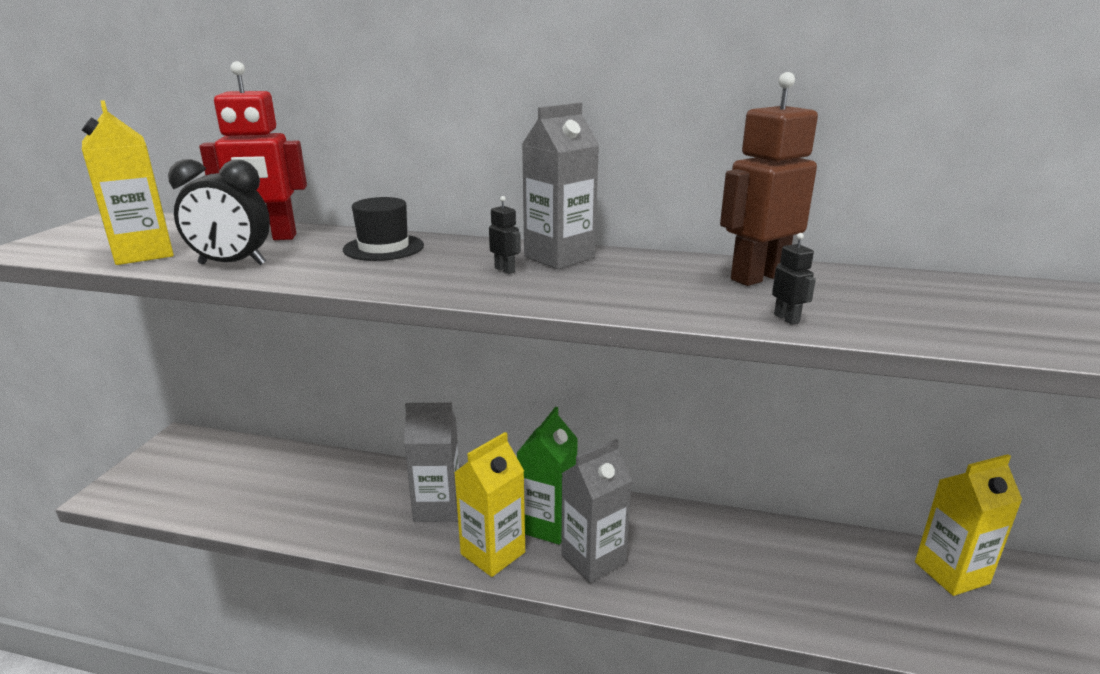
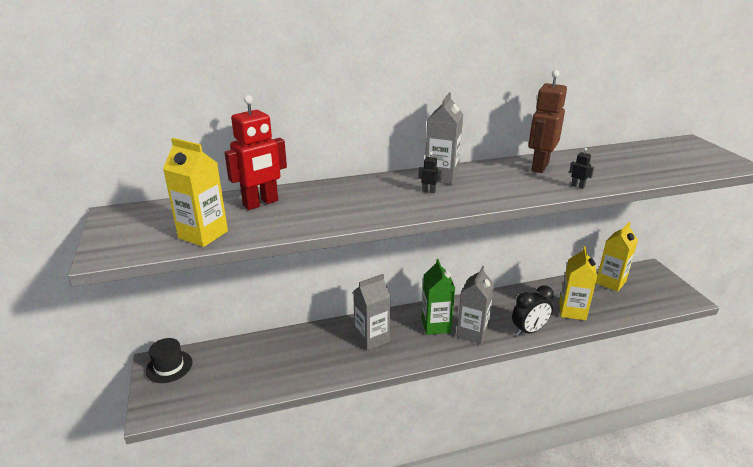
camera: 30 degrees left, 5 degrees up
black clock [168,159,270,265] -> black clock moved to [512,285,554,336]
black hat [343,197,424,261] -> black hat moved to [146,338,192,383]
yellow carton [454,432,525,577] -> yellow carton moved to [559,246,597,320]

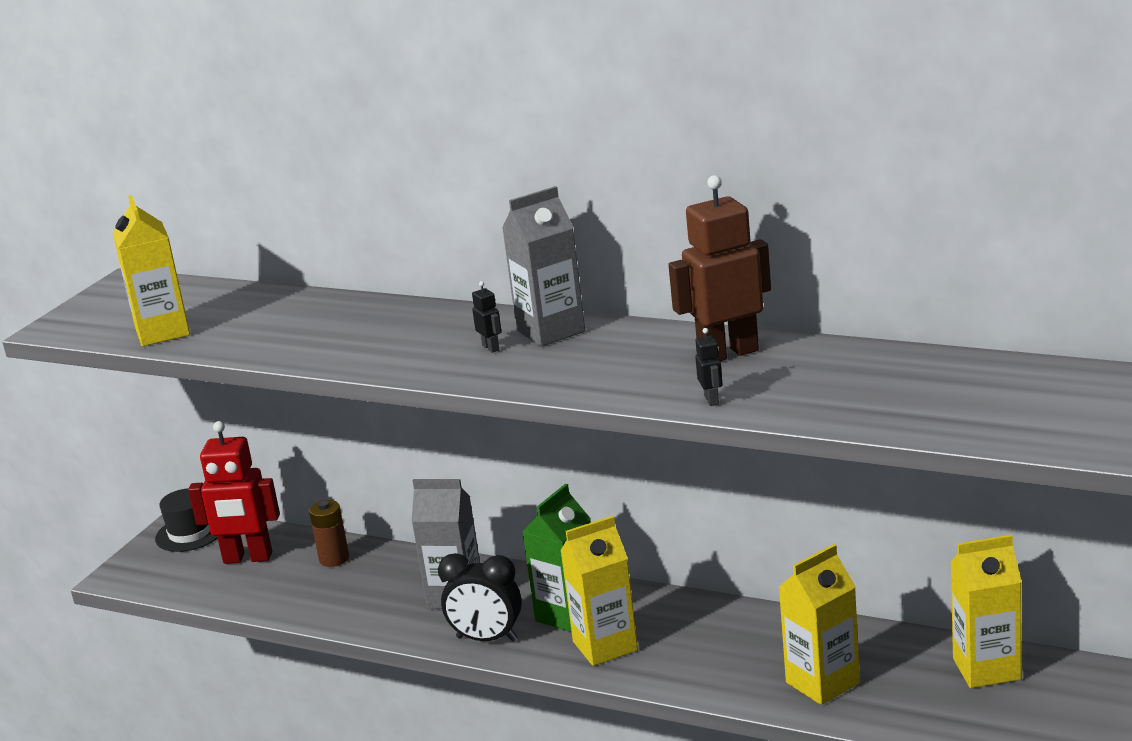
camera: 45 degrees right, 5 degrees down
red robot [224,95,287,210] -> red robot moved to [188,421,280,564]
grey carton [457,266,494,344] -> yellow carton [560,516,638,666]
black clock [512,285,554,336] -> black clock moved to [438,553,522,642]
none -> brown battery [309,500,349,567]

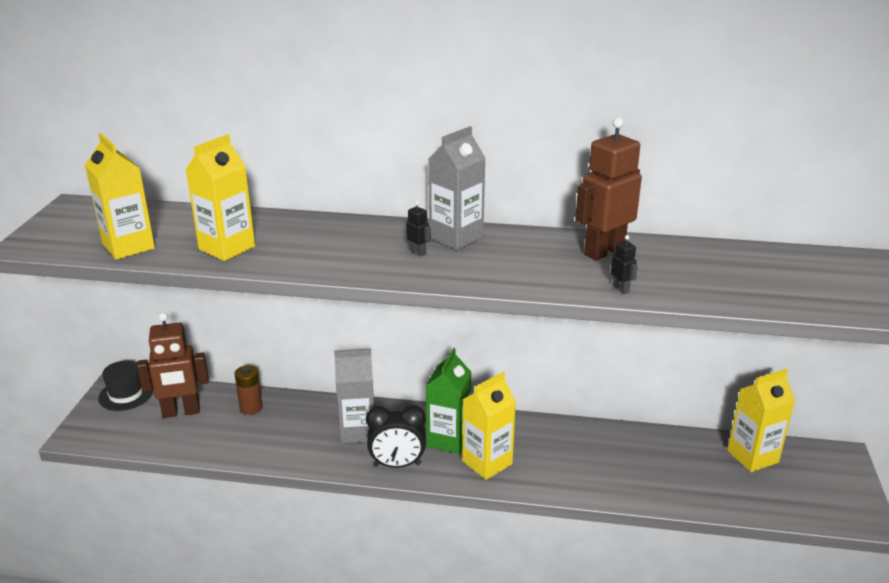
camera: 20 degrees left, 5 degrees up
red robot [188,421,280,564] -> brown robot [137,312,209,418]
yellow carton [779,544,860,705] -> yellow carton moved to [186,134,255,261]

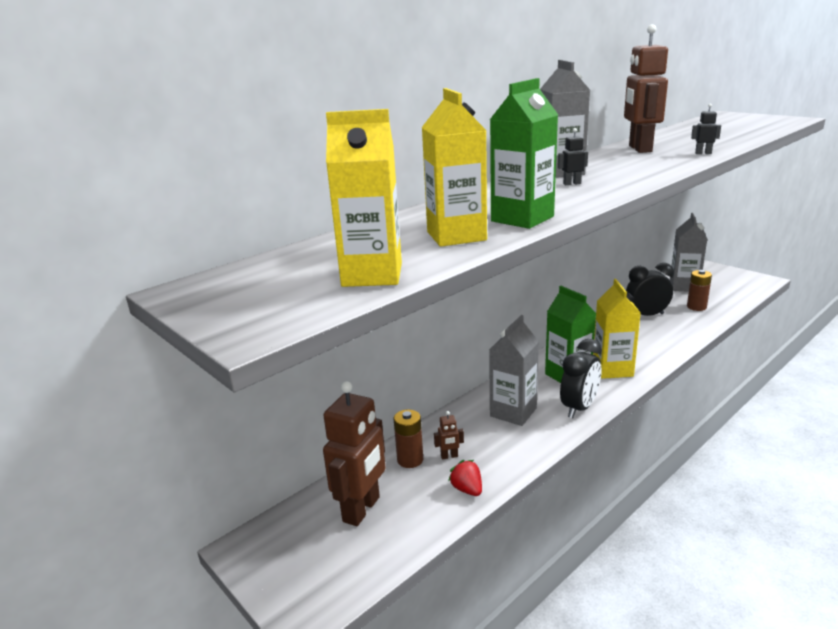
camera: 50 degrees left, 5 degrees down
black hat [98,361,153,411] -> none
yellow carton [727,369,795,472] -> grey carton [670,213,707,292]
none -> brown robot [434,411,464,459]
none -> red strawberry [448,460,482,496]
none -> green carton [490,78,558,229]
none -> black clock [626,263,674,316]
none -> brown battery [687,270,712,311]

